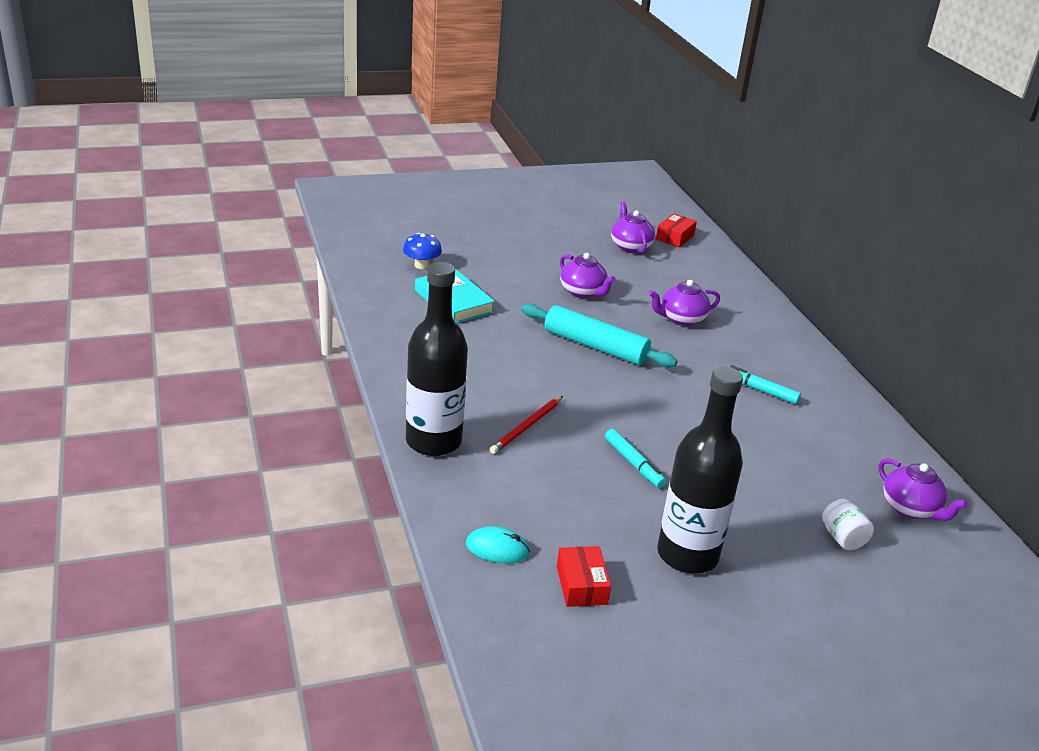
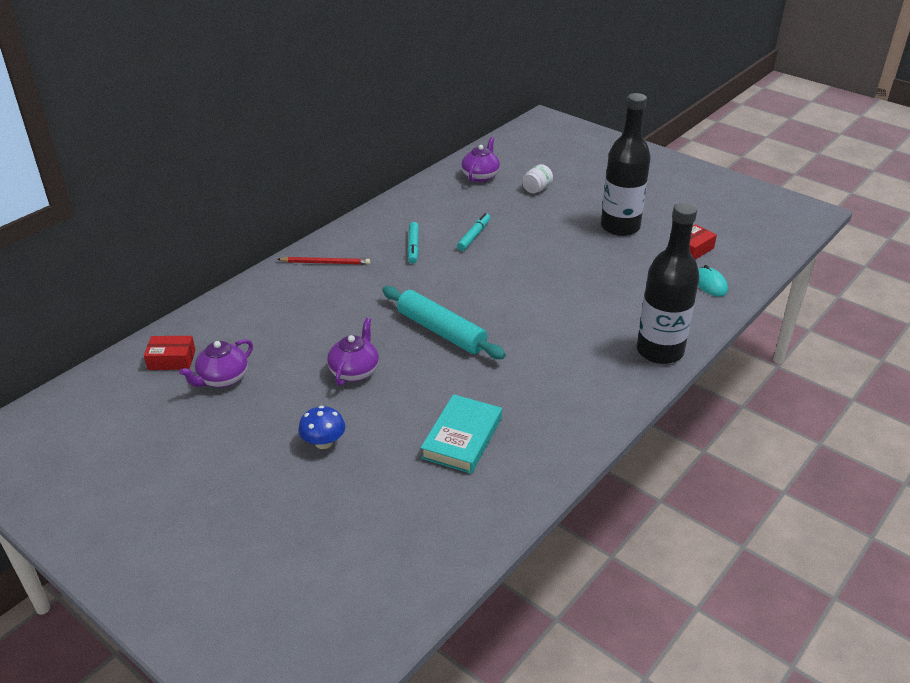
camera: 120 degrees left, 5 degrees up
blue mushroom [403,233,442,269] -> blue mushroom moved to [298,406,345,449]
red pencil [490,396,563,454] -> red pencil moved to [277,257,370,265]
turquoise rolling pin [521,304,677,367] -> turquoise rolling pin turned 45 degrees counterclockwise [382,286,506,359]
turquoise marker [605,429,666,488] -> turquoise marker moved to [457,213,490,251]
purple teapot [649,280,720,326] -> none

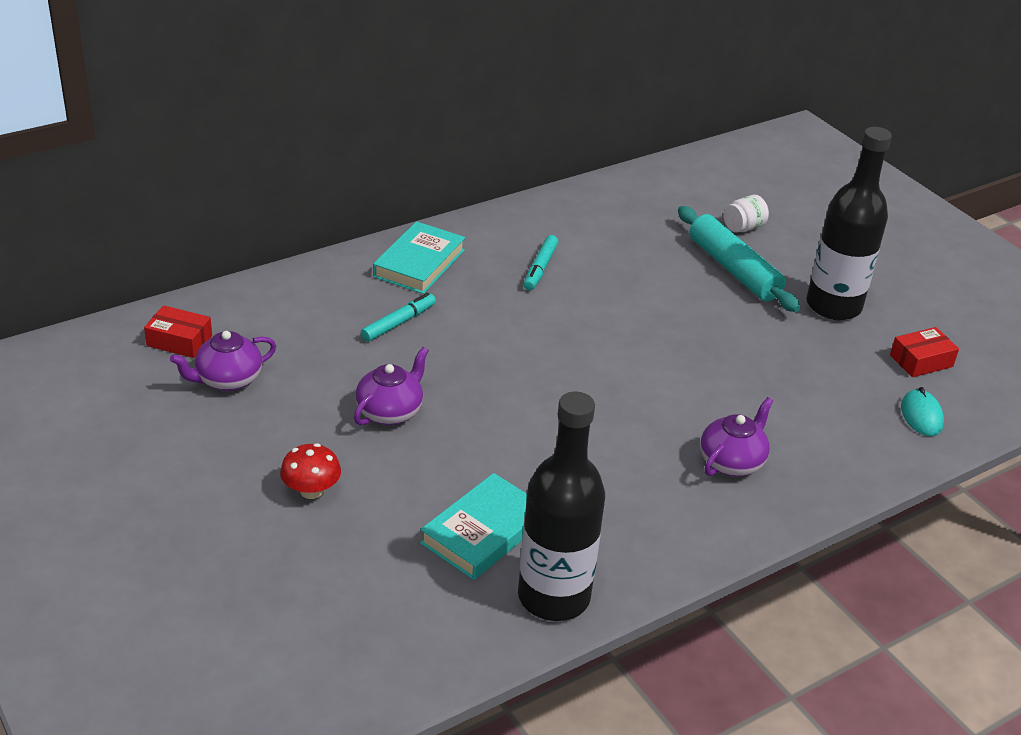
camera: 15 degrees right, 0 degrees up
red pencil [277,257,370,265] -> turquoise book [373,221,465,294]
blue mushroom [298,406,345,449] -> red mushroom [280,443,341,499]
turquoise rolling pin [382,286,506,359] -> turquoise rolling pin moved to [678,206,800,312]
turquoise marker [457,213,490,251] -> turquoise marker moved to [361,293,436,342]
purple teapot [461,137,500,182] -> purple teapot moved to [700,397,773,476]
black bottle [637,203,699,364] -> black bottle moved to [518,391,605,621]

